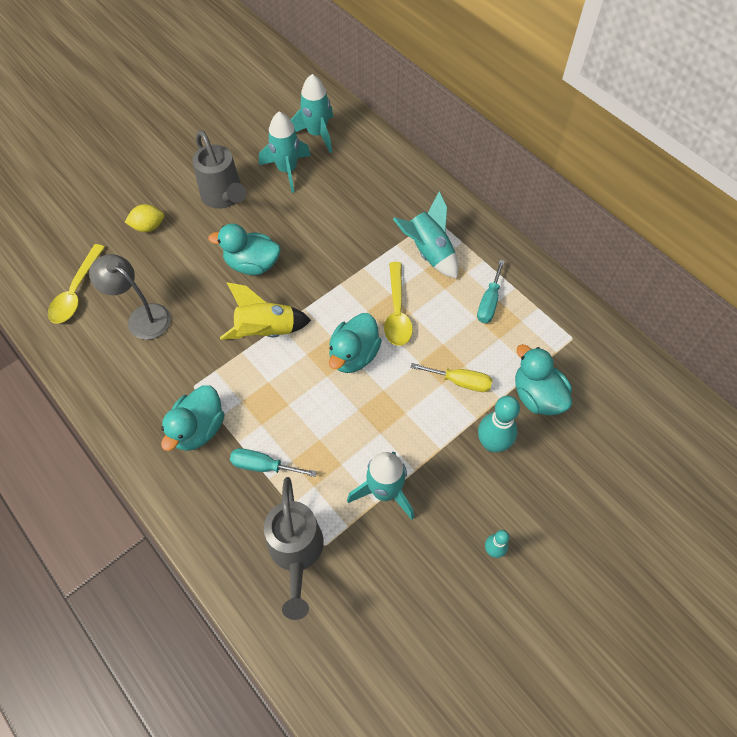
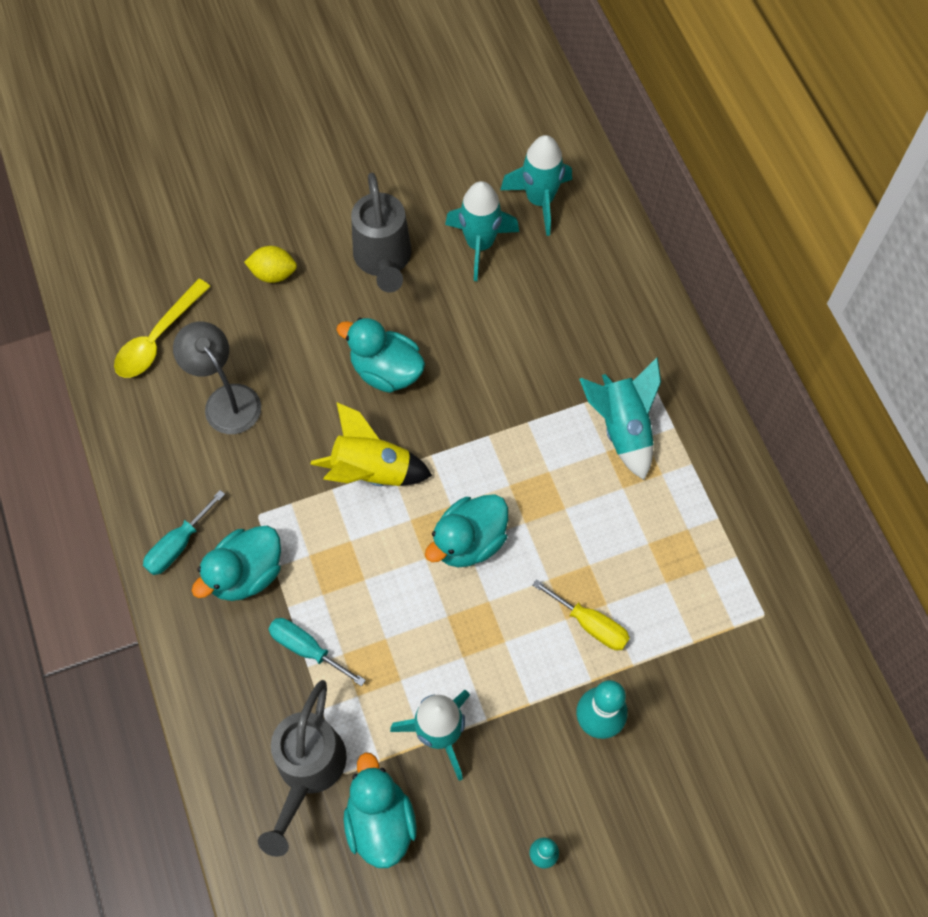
camera: 20 degrees right, 5 degrees up
yellow spoon [384,262,413,346] -> none
turquoise screwdriver [477,260,505,323] -> turquoise screwdriver moved to [143,490,225,575]
turquoise duck [515,344,572,415] -> turquoise duck moved to [344,752,417,868]

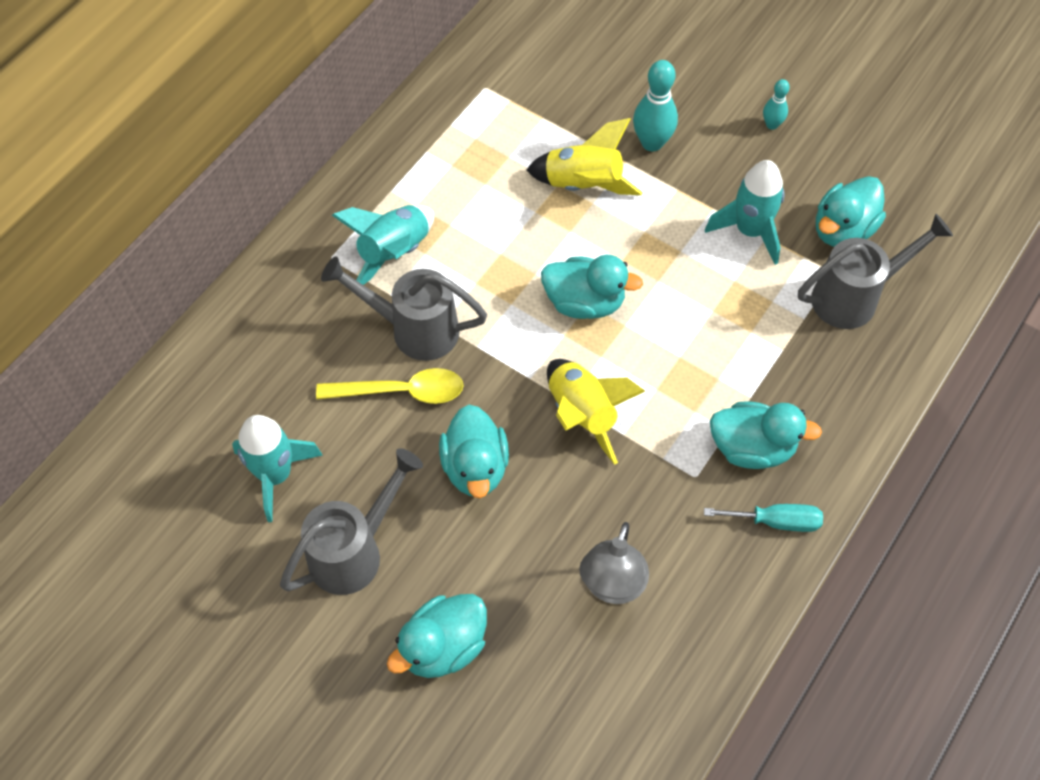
camera: 125 degrees left, 5 degrees down
yellow spoon [114,279,211,378] -> yellow spoon moved to [316,368,464,404]
yellow lemon [244,246,297,283] -> turquoise duck [387,594,487,678]
turquoise screwdriver [268,618,366,686] -> none
turquoise rocket [500,135,572,236] -> none
yellow screwdriver [533,579,630,650] -> yellow rocket [526,118,643,195]
none -> grey watering can [321,256,487,361]

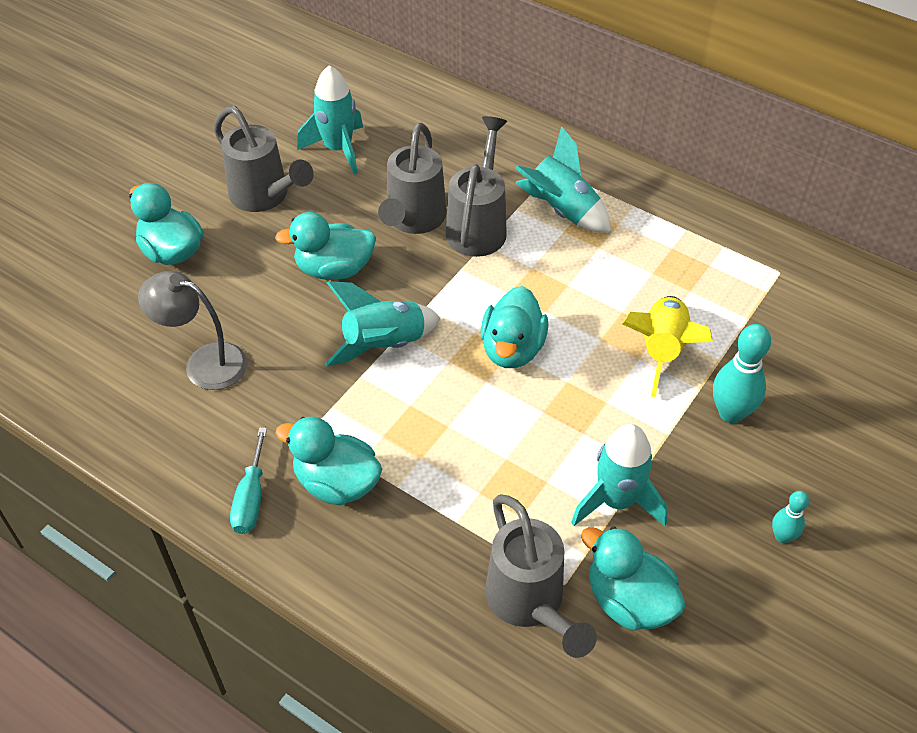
camera: 90 degrees right, 10 degrees down
yellow spoon [316,368,464,404] -> grey watering can [378,123,447,234]
yellow rocket [547,359,645,465] -> turquoise rocket [325,281,441,367]
turquoise duck [710,401,822,469] -> turquoise duck turned 105 degrees clockwise [276,417,382,506]

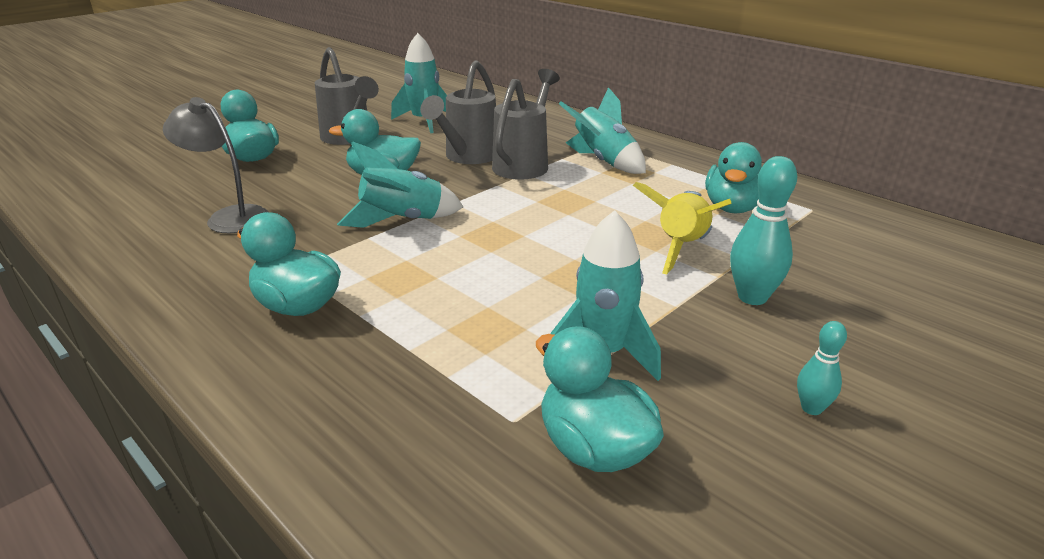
camera: 10 degrees right, 20 degrees down
turquoise screwdriver [230,427,267,534] -> none
turquoise duck [480,286,548,368] -> turquoise duck moved to [705,142,762,214]
grey watering can [485,494,597,658] -> none

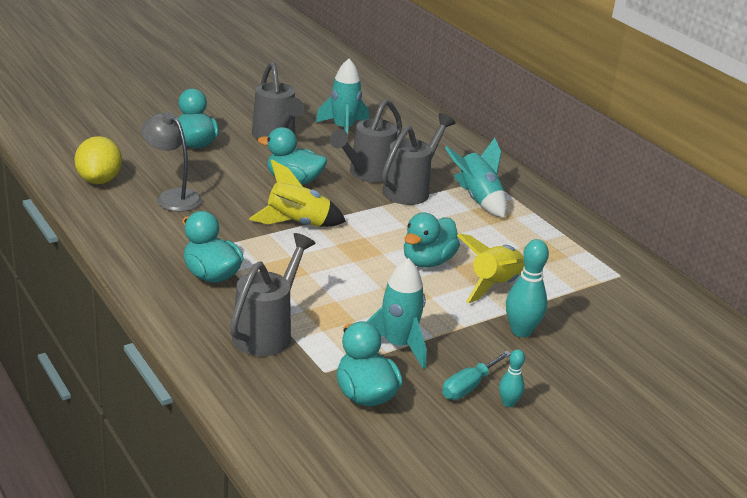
camera: 10 degrees right, 0 degrees up
turquoise rocket [337,141,463,228] -> yellow rocket [249,160,346,227]
turquoise duck [705,142,762,214] -> turquoise duck moved to [404,213,460,267]
none -> yellow lemon [74,136,122,184]
none -> grey watering can [230,233,316,356]
none -> turquoise screwdriver [442,351,511,400]

